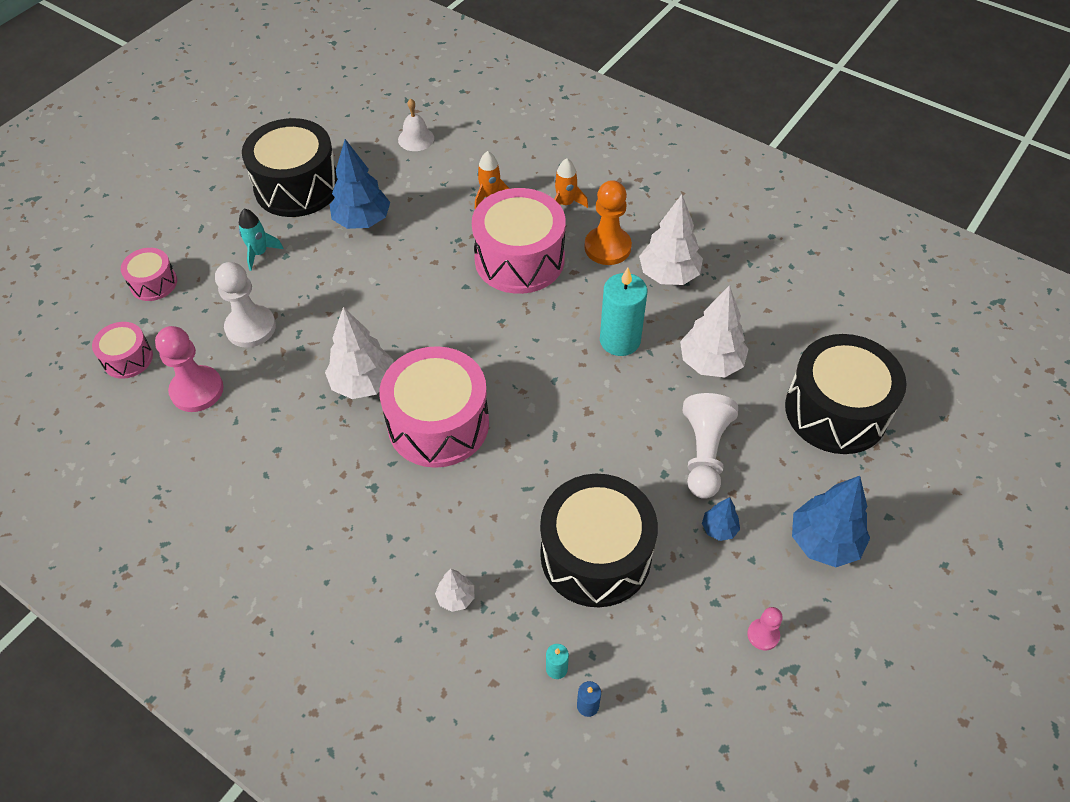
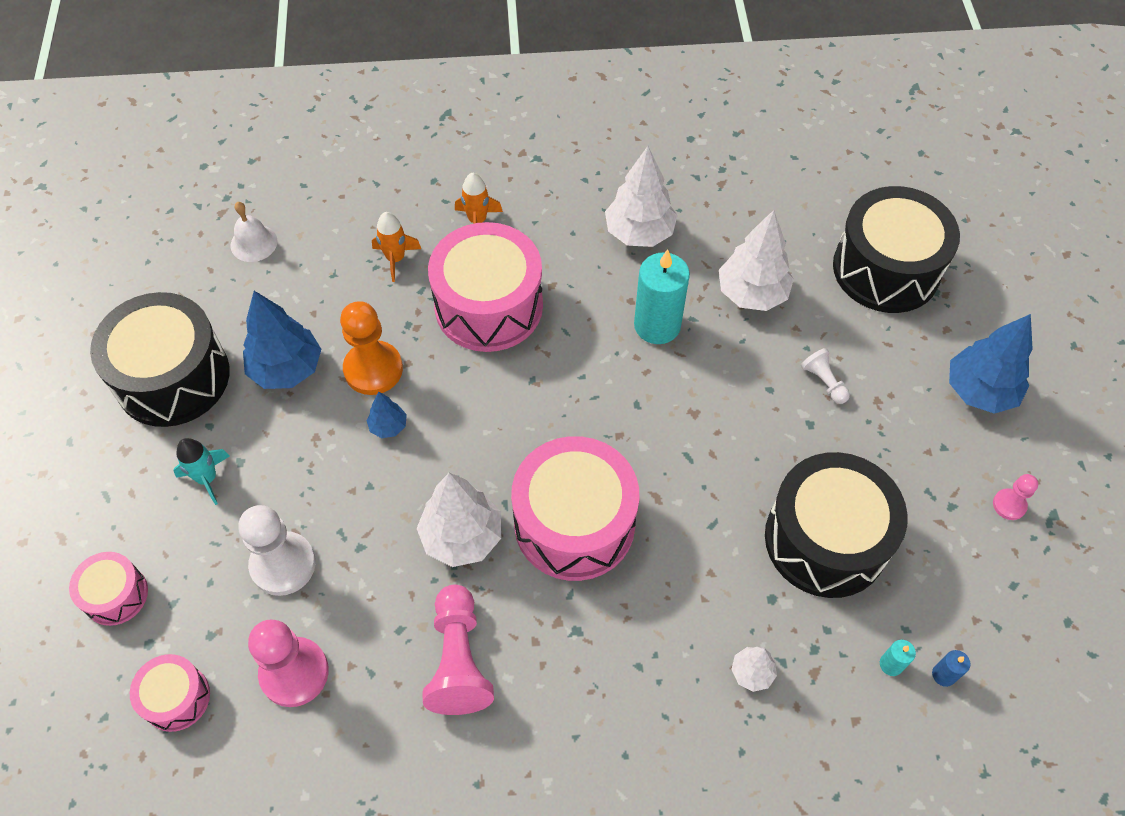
camera: 40 degrees left, 5 degrees up
orange pawn [584,180,632,265] -> orange pawn moved to [340,301,403,395]
white pawn [683,393,738,499] -> white pawn [801,348,850,404], size x0.52
blue tree [702,497,740,541] -> blue tree moved to [366,391,407,438]
none -> pink pawn [423,585,494,715]

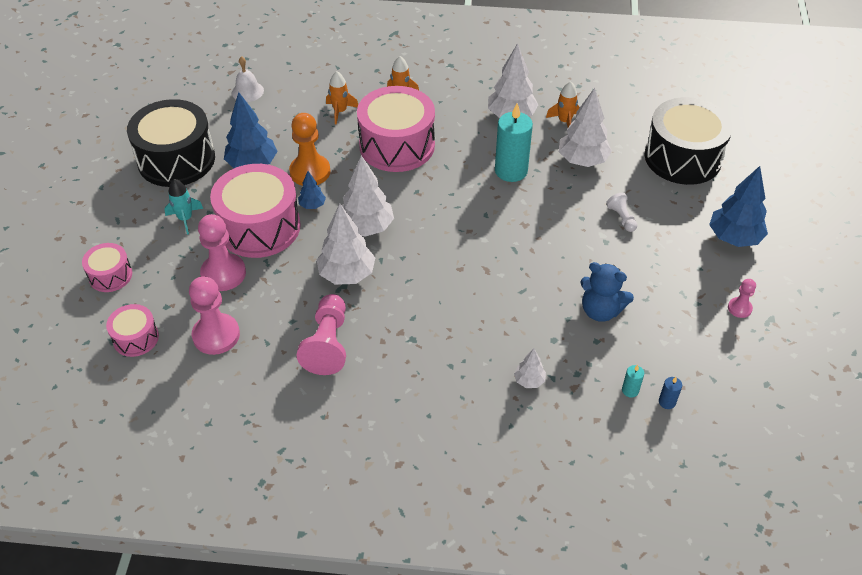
camera: 10 degrees right, 10 degrees down
white pawn [238,505,316,596] -> pink pawn [198,214,246,291]
pink drum [511,436,639,581] -> pink drum moved to [210,164,301,258]
black drum [765,452,908,598] -> blue teddy bear [580,262,634,322]
none -> white tree [342,155,394,236]
none -> orange rocket [546,81,580,127]

